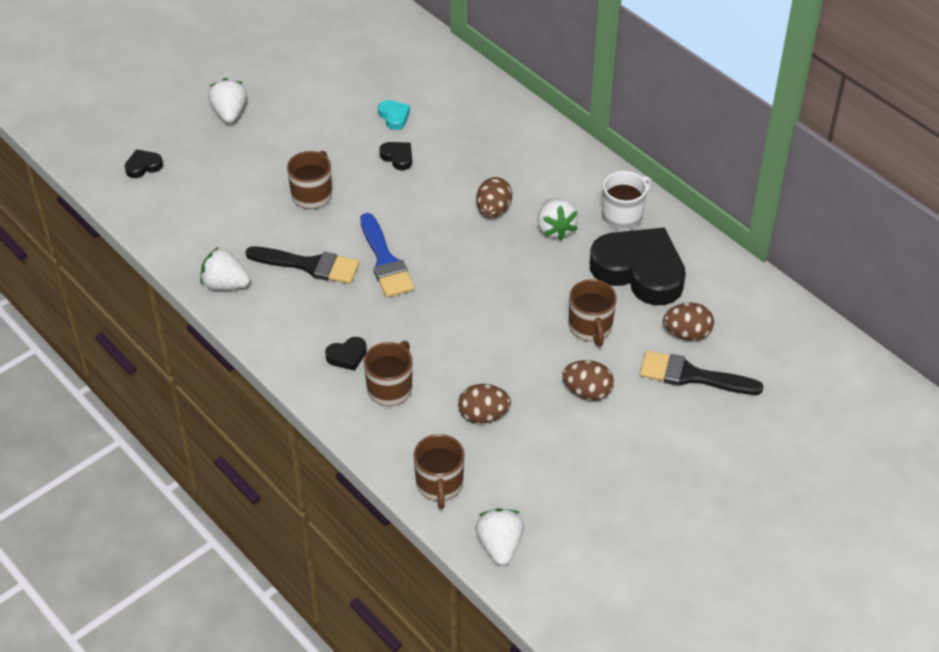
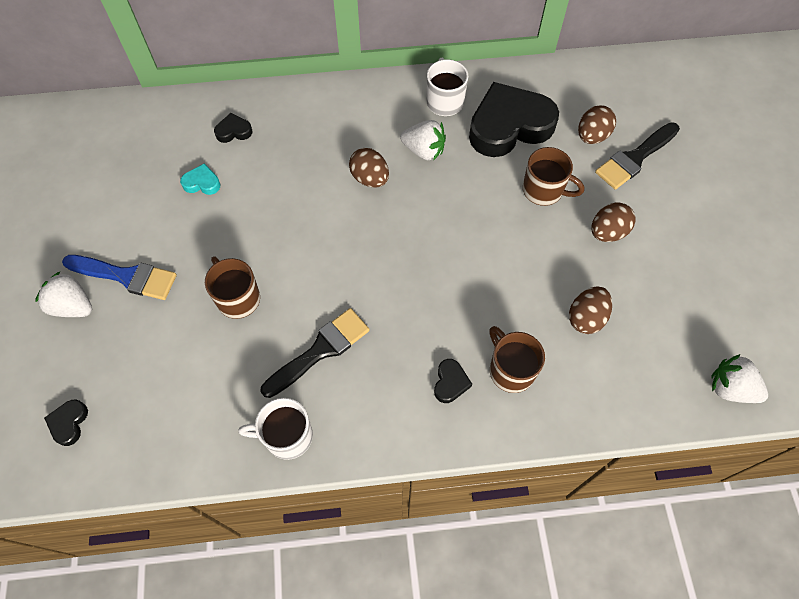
camera: 55 degrees left, 15 degrees up
white strawberry [200,247,250,290] -> white mug [238,398,313,460]
blue brush [360,213,414,297] -> blue brush moved to [62,255,177,300]
black heart [379,142,412,171] -> black heart moved to [214,113,252,143]
brown mug [413,434,465,509] -> none

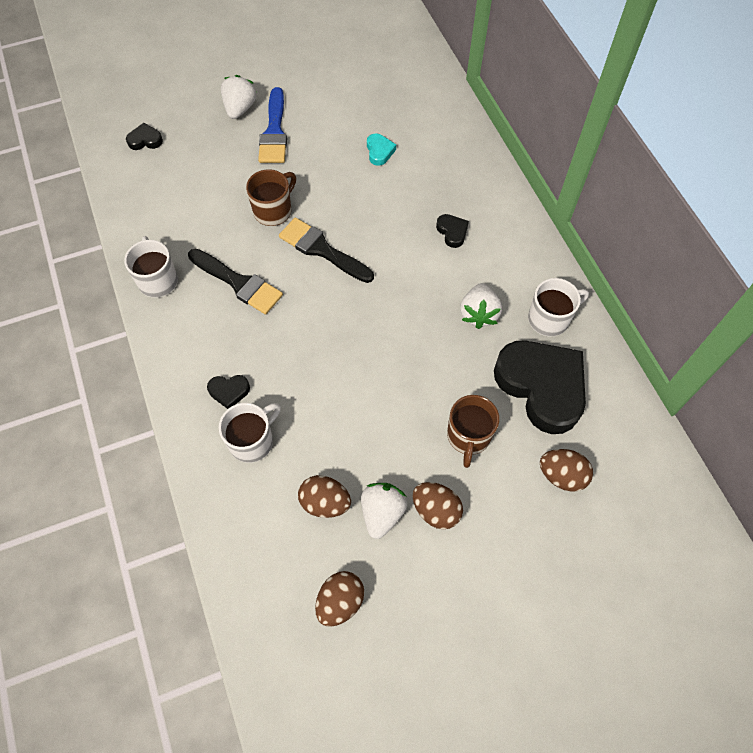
camera: 75 degrees right, 0 degrees up
black heart [214,113,252,143] -> black heart moved to [436,214,469,248]
brown egg [349,148,389,188] -> brown egg moved to [315,571,364,627]
brown mug [489,326,545,393] -> white mug [219,403,281,463]
black brush [595,122,680,190] -> black brush moved to [279,217,374,283]
white strawberry [711,354,768,403] -> white strawberry moved to [361,483,408,539]

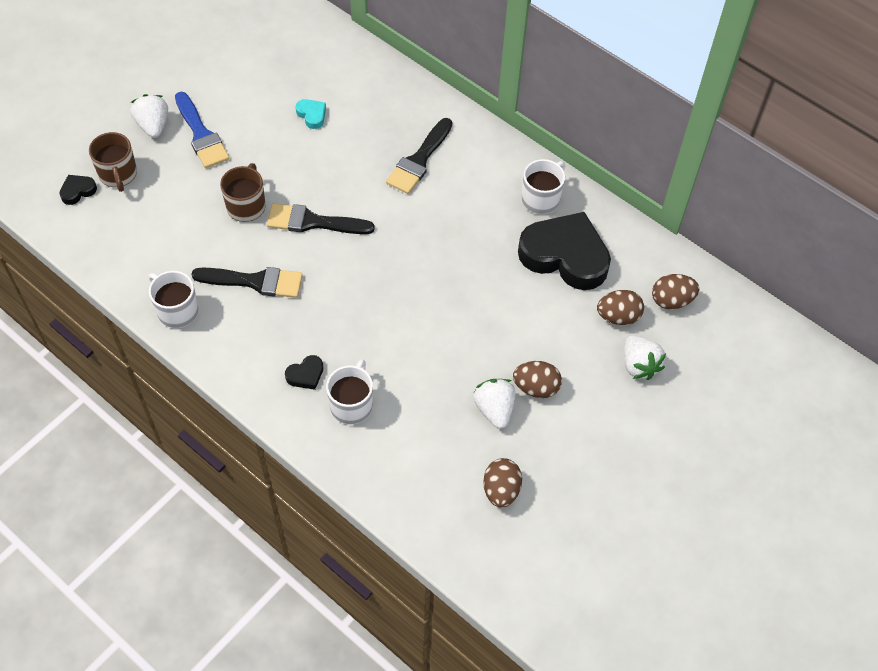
camera: 30 degrees left, 5 degrees down
brown egg [298,475,351,518] -> brown egg moved to [652,274,699,309]
black heart [436,214,469,248] -> black brush [386,118,452,194]
brown mug [447,395,499,468] -> brown mug moved to [89,132,137,192]
white strawberry [460,283,502,329] -> white strawberry moved to [624,335,666,380]

